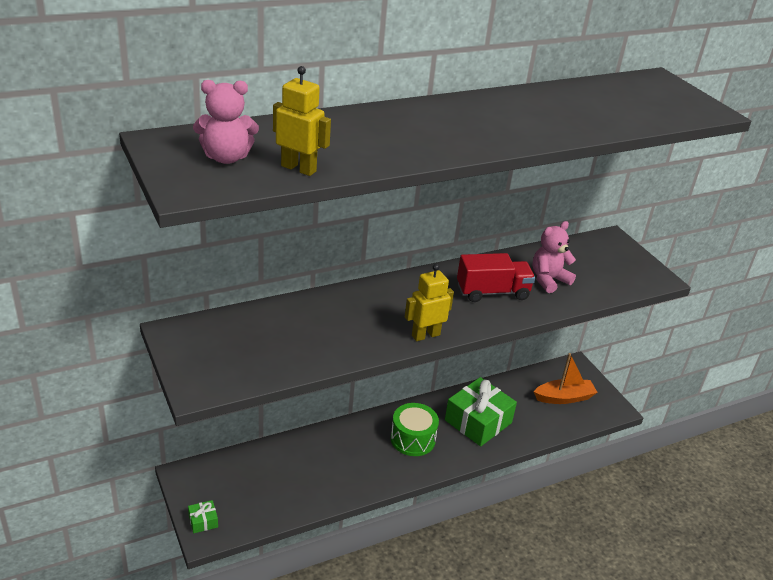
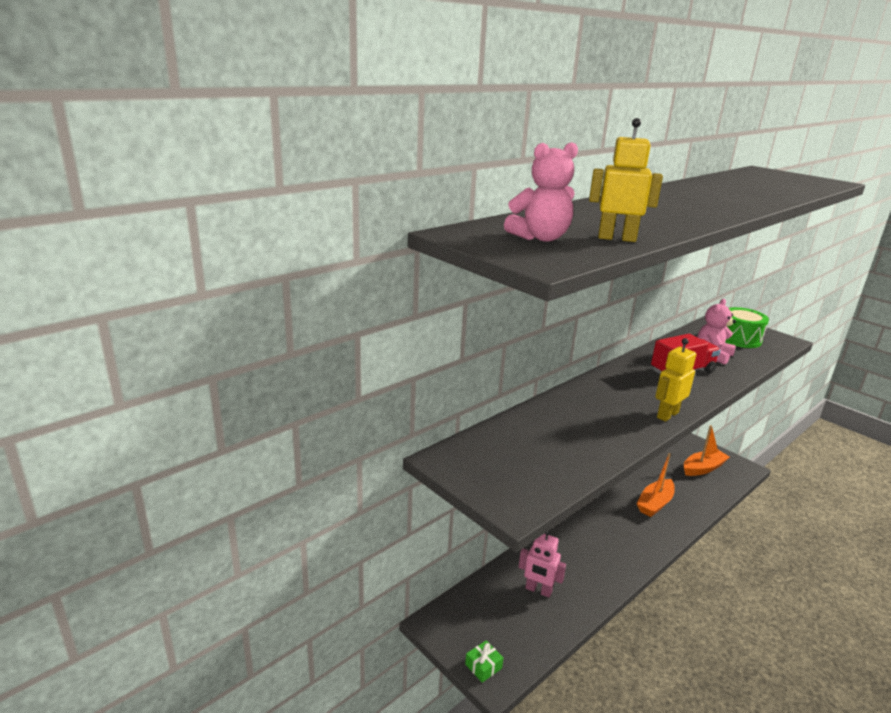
camera: 15 degrees left, 10 degrees down
green drum [391,403,439,456] -> green drum moved to [725,307,769,348]
green gift [445,377,517,446] -> orange boat [637,453,675,517]
none -> pink robot [519,530,566,598]

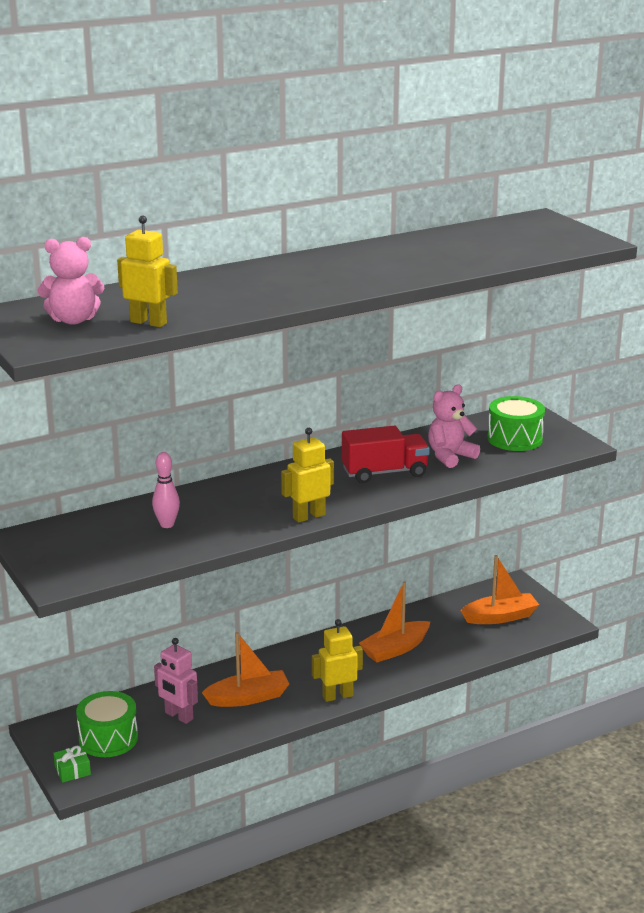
camera: 15 degrees right, 0 degrees up
none -> green drum [76,691,138,757]
none -> pink bowling pin [152,452,180,528]
none -> orange boat [202,632,289,707]
none -> yellow robot [312,619,363,702]

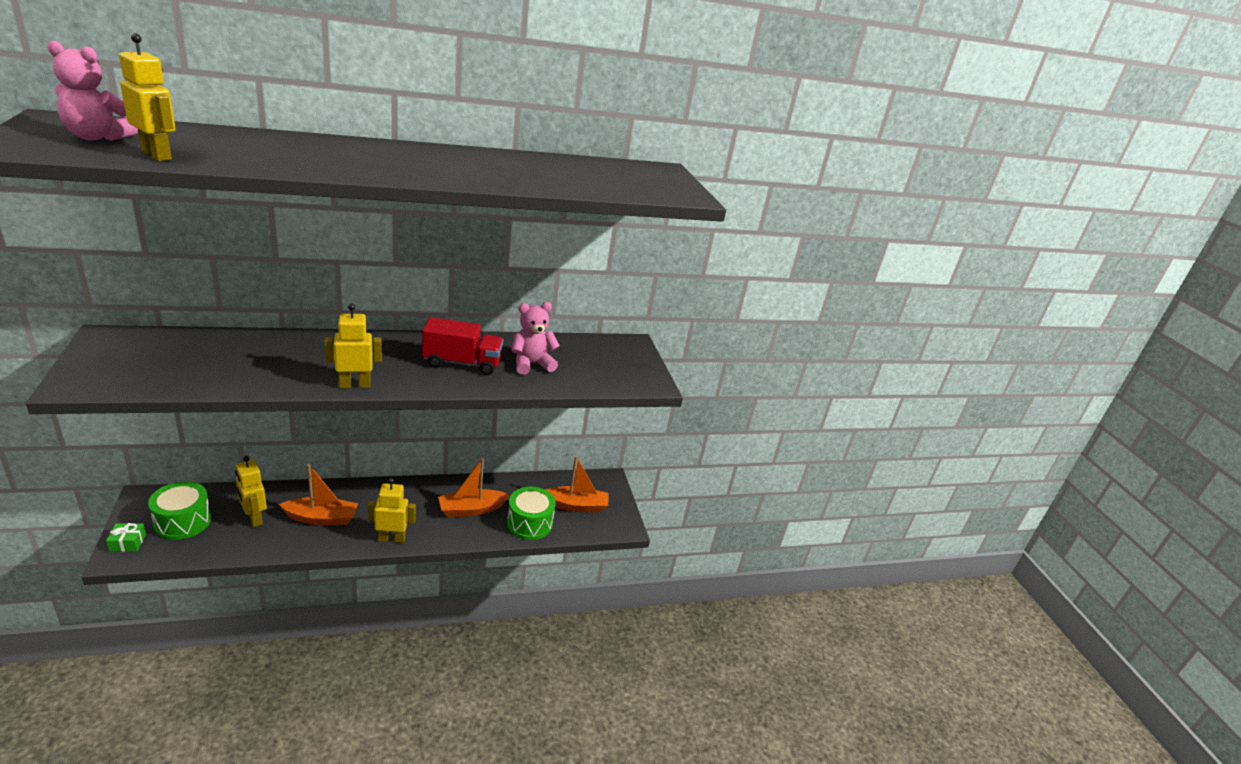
camera: 10 degrees right, 5 degrees up
pink bowling pin [152,452,180,528] -> none
pink robot [154,638,198,724] -> yellow robot [235,456,267,527]
green drum [487,396,545,451] -> green drum moved to [507,487,556,540]

